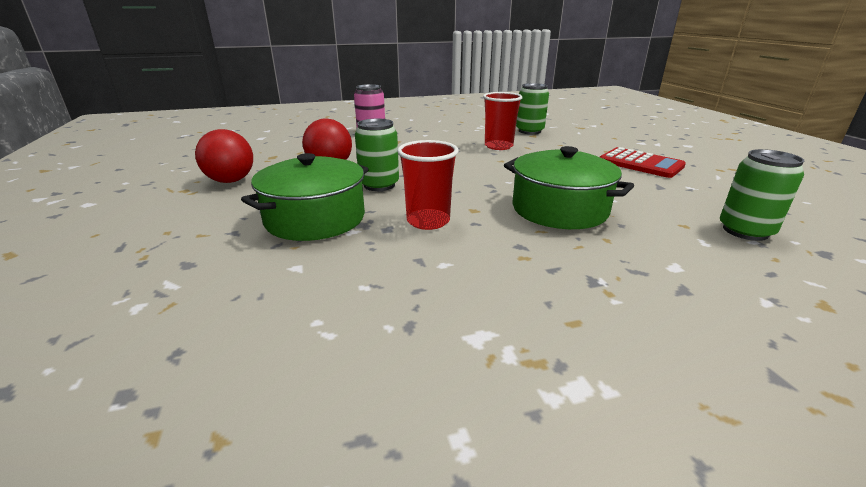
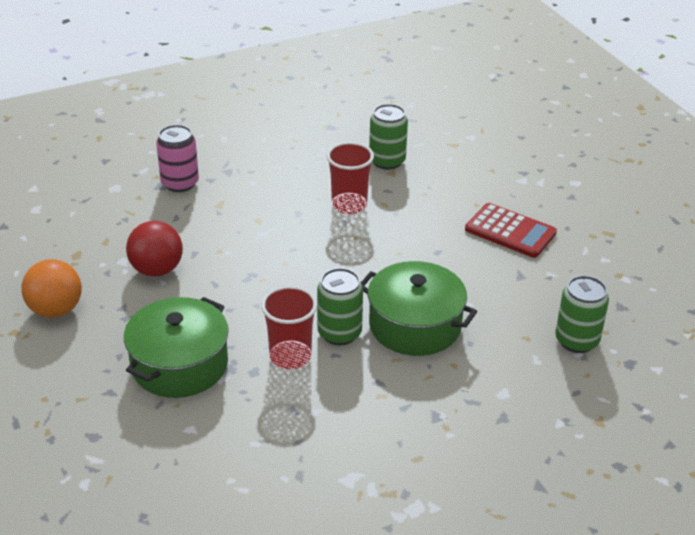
camera: 10 degrees left, 10 degrees up
red ball [195,129,253,183] -> orange ball [21,259,82,318]
green can [355,119,399,191] -> green can moved to [317,268,363,345]

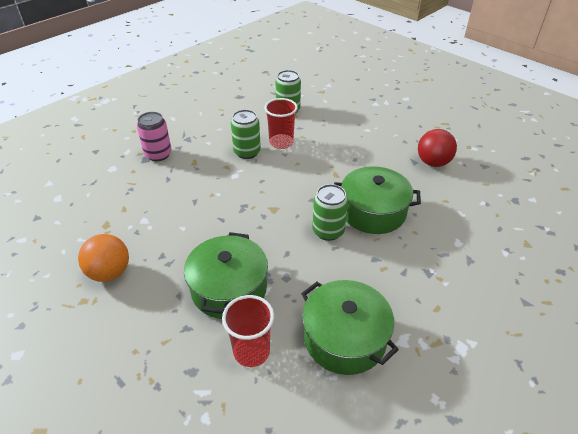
camera: 20 degrees left, 5 degrees up
red ball [126,221,183,277] -> red ball moved to [418,129,457,167]
red cup [261,286,317,369] -> red cup moved to [222,295,274,367]
red calculator [465,203,557,258] -> none
green can [555,275,609,353] -> green can moved to [231,110,261,159]
none -> green pot [301,280,399,375]

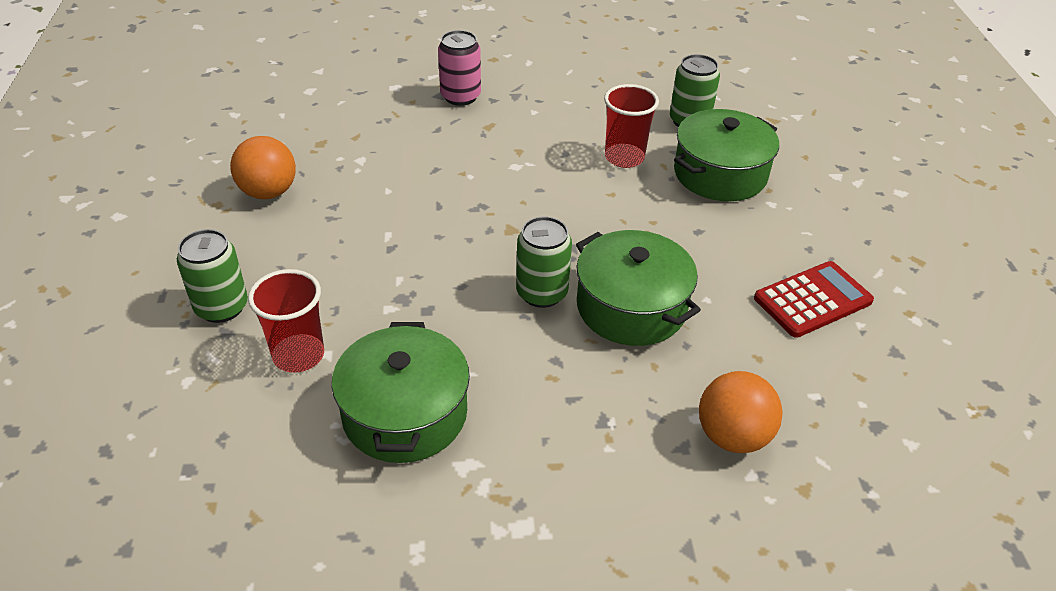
camera: 40 degrees right, 0 degrees up
green pot [184,232,268,319] -> green pot moved to [674,109,779,201]
green can [231,110,261,159] -> green can moved to [177,229,248,323]
red ball [418,129,457,167] -> red calculator [754,261,874,338]
none -> orange ball [699,371,783,453]

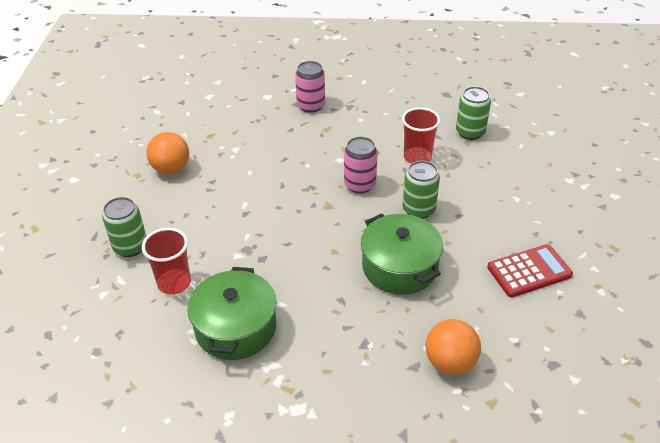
camera: 10 degrees right, 0 degrees up
green can [516,216,572,308] -> green can moved to [403,161,440,219]
green pot [674,109,779,201] -> none
none -> pink can [344,137,378,193]

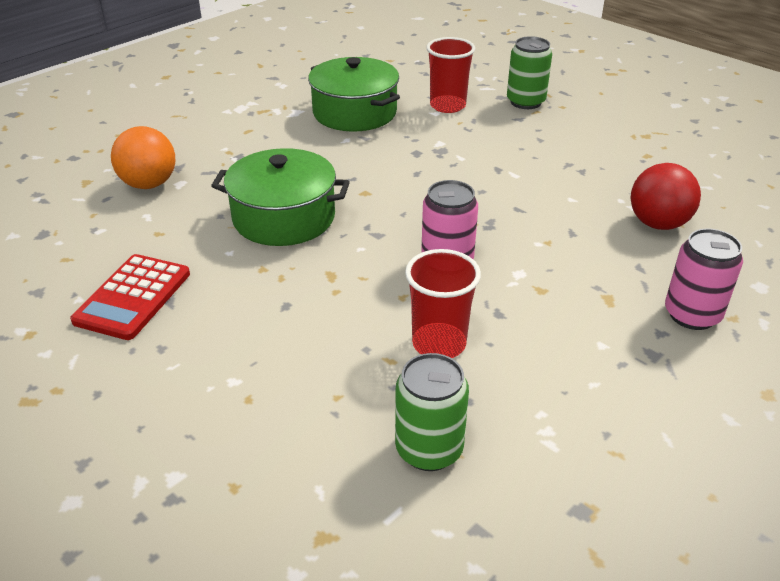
camera: 130 degrees right, 5 degrees down
orange ball [146,132,189,174] -> none
green can [403,161,440,219] -> none
none -> red ball [631,163,701,230]

